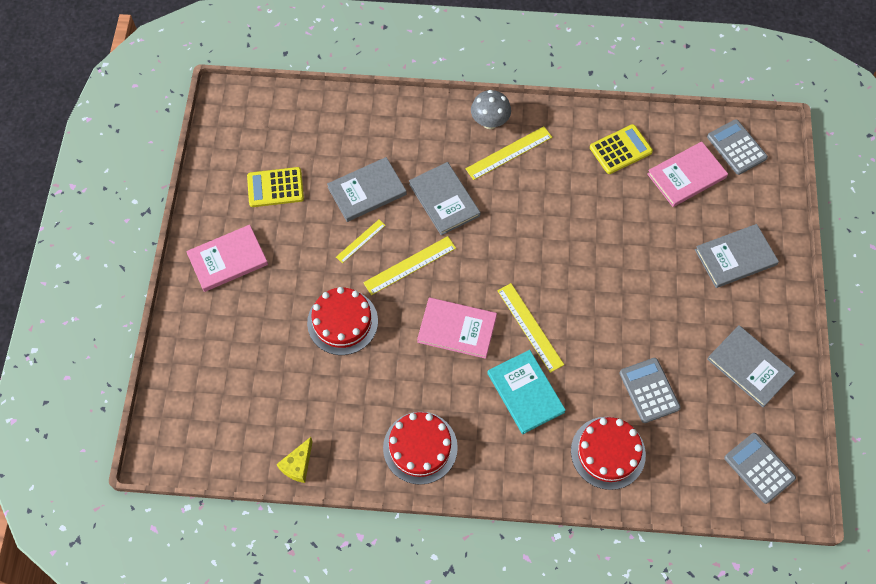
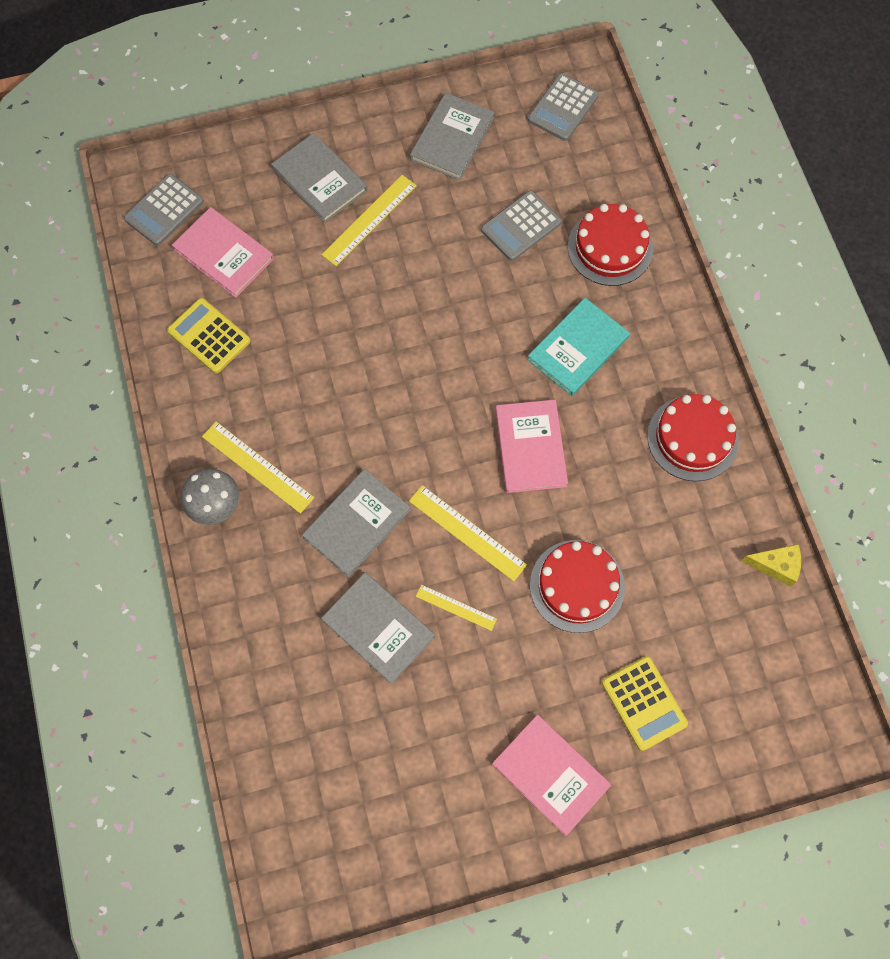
camera: 110 degrees left, 5 degrees up
yellow calculator [247,167,304,207] -> yellow calculator moved to [602,656,688,751]
yellow ruler [497,283,564,373] -> yellow ruler moved to [321,175,417,266]

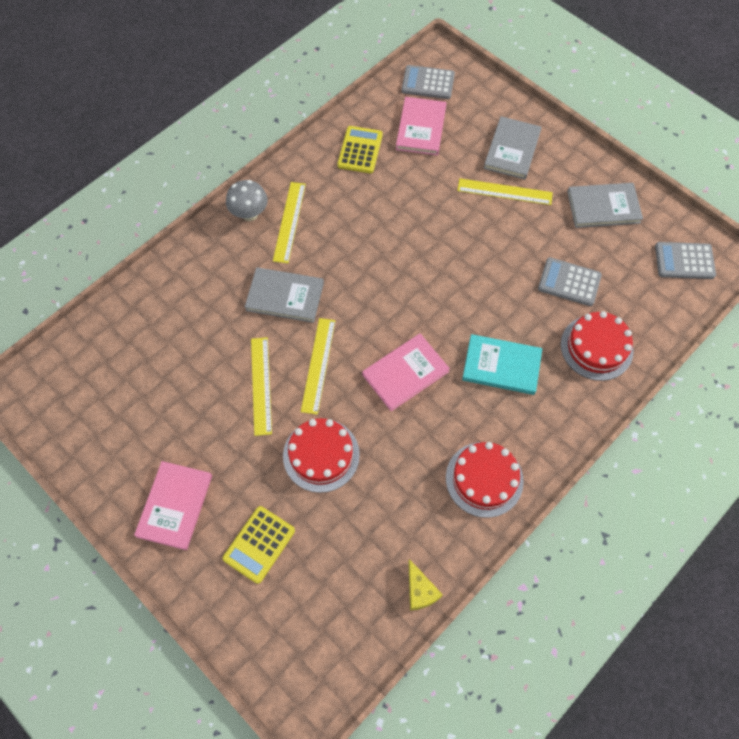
camera: 60 degrees right, 5 degrees down
grey book [321,572,435,684] -> none
yellow ruler [416,585,497,631] -> yellow ruler [251,337,272,436], size x1.64

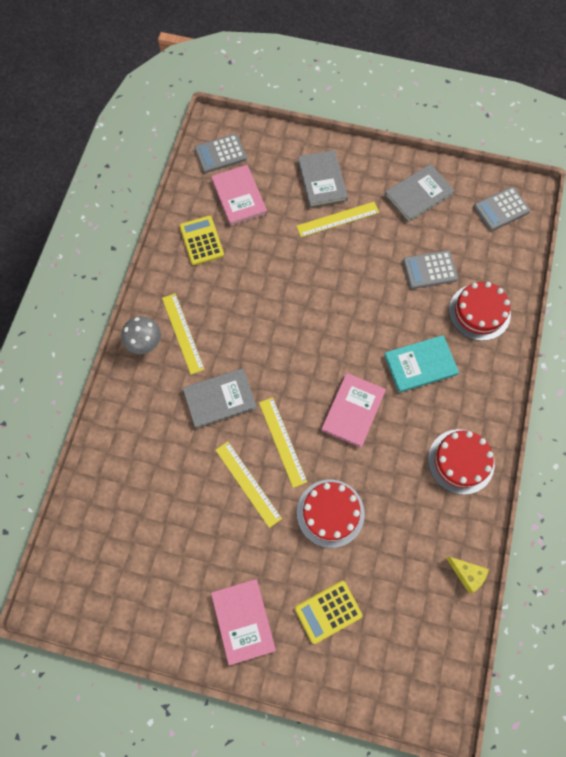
camera: 30 degrees left, 5 degrees up
yellow calculator [222,506,295,584] -> yellow calculator turned 60 degrees clockwise [295,581,362,644]

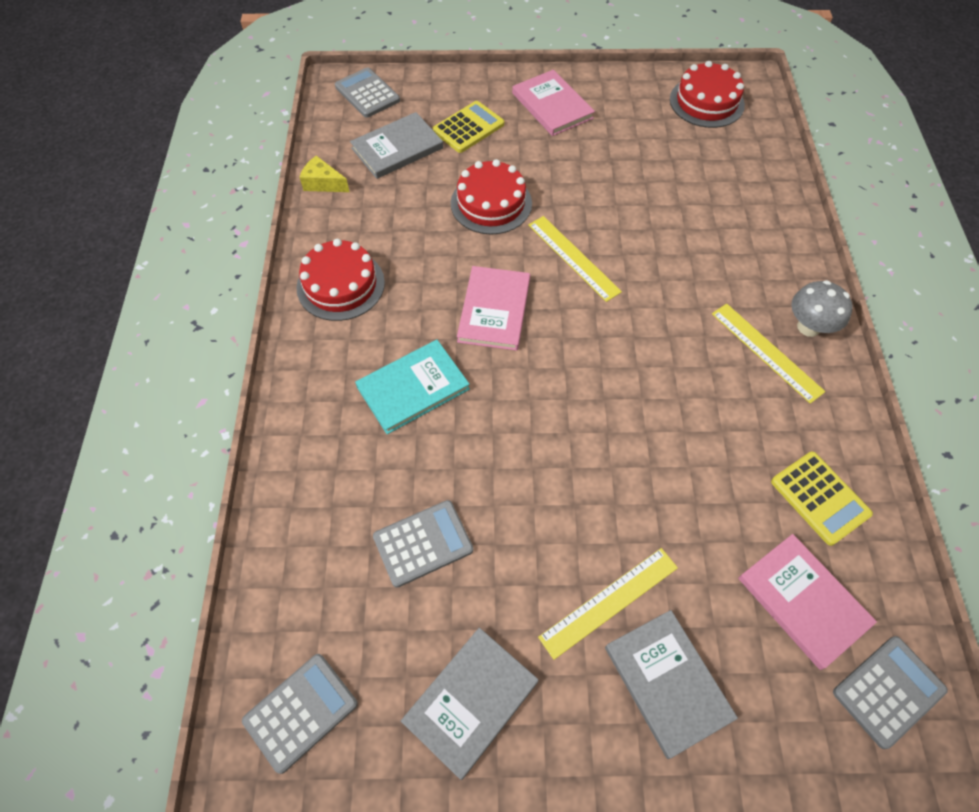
camera: 165 degrees right, 10 degrees down
grey book [183,368,257,429] -> grey book moved to [350,112,443,179]
yellow ruler [216,442,282,528] -> none
red cake [449,282,511,341] -> red cake moved to [670,61,745,128]
none -> grey calculator [335,67,400,118]

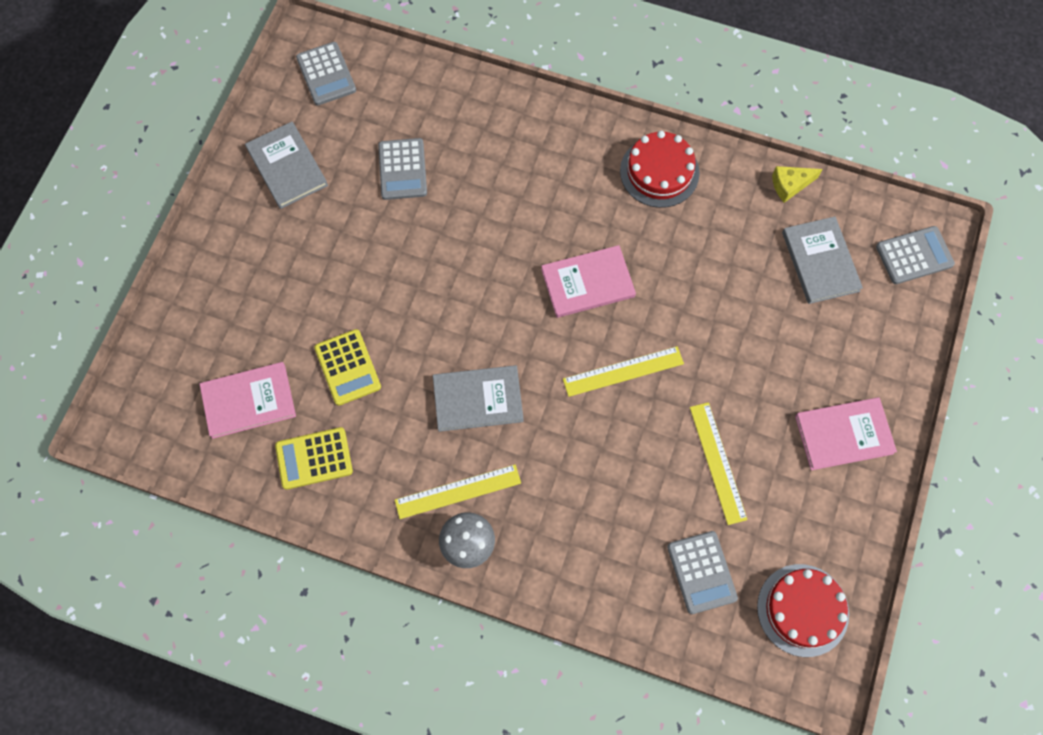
camera: 110 degrees right, 10 degrees up
yellow cheese [300,155,349,192] -> yellow cheese turned 150 degrees counterclockwise [772,166,822,203]
turquoise book [355,340,470,434] -> none
yellow calculator [433,101,504,153] -> yellow calculator moved to [314,329,381,406]
red cake [451,159,532,235] -> none
pink book [457,266,530,351] -> pink book turned 45 degrees counterclockwise [541,245,636,318]
yellow ruler [538,548,678,660] -> yellow ruler moved to [690,402,747,525]
grey book [605,610,738,759] -> grey book moved to [433,365,524,432]
grey calculator [833,636,948,749] -> grey calculator moved to [667,531,738,614]

